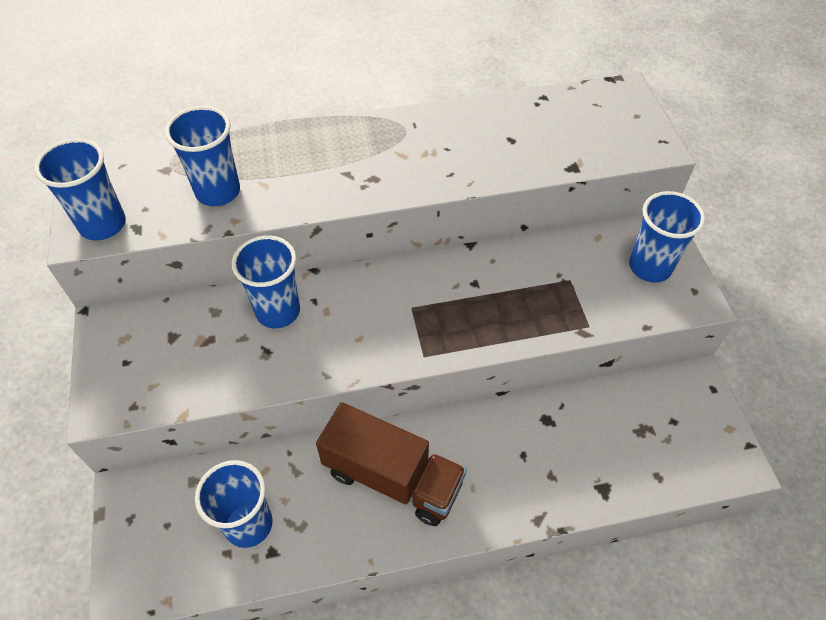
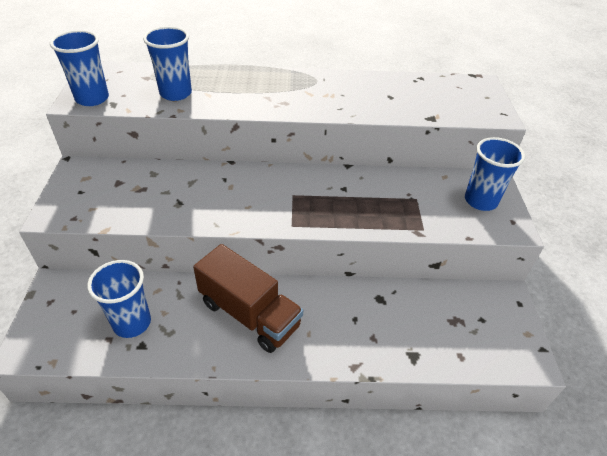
camera: 10 degrees right, 10 degrees down
blue cup [232,235,300,328] -> none

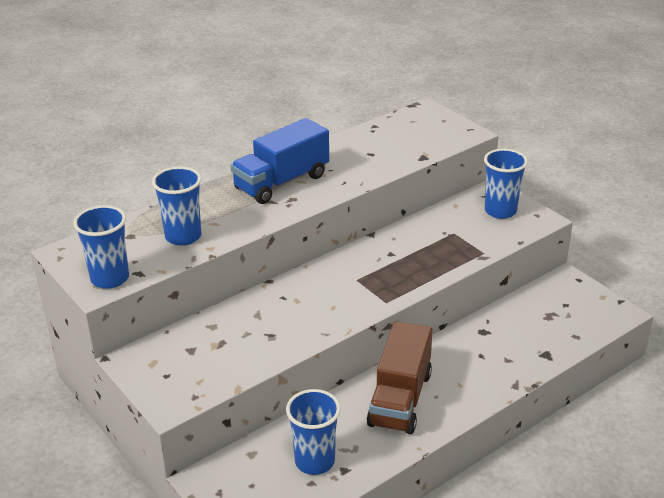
camera: 35 degrees left, 10 degrees down
brown truck [193,244,303,353] -> brown truck turned 105 degrees clockwise [367,321,433,434]
none -> blue truck [231,118,329,204]

